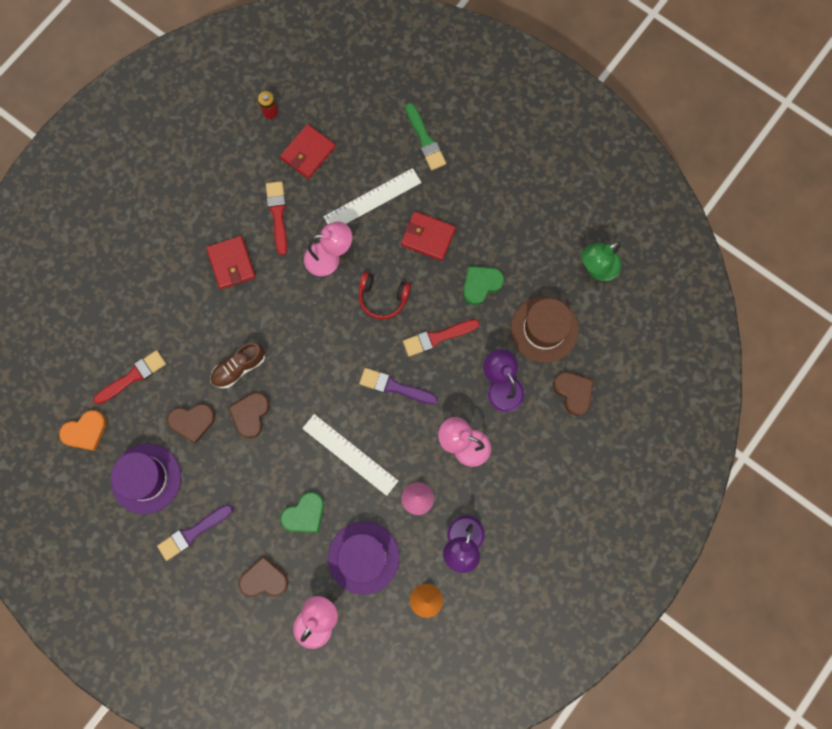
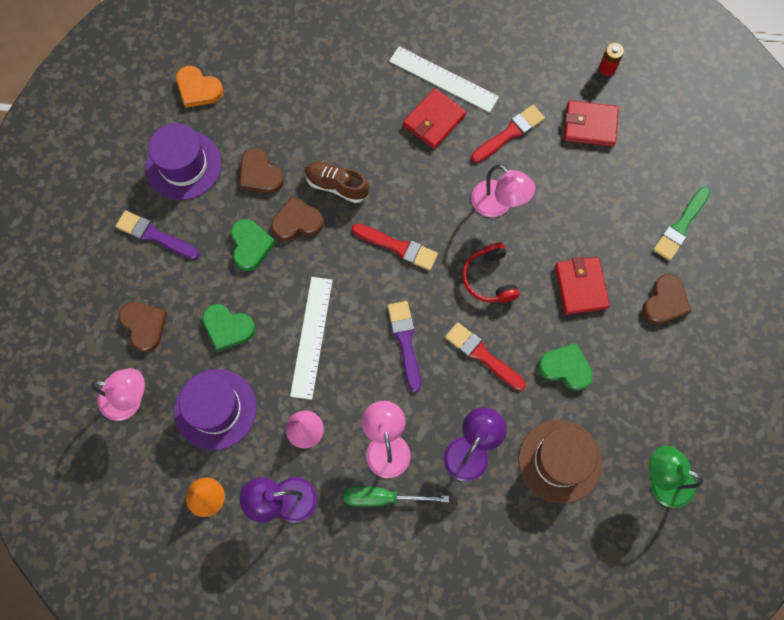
camera: 60 degrees right, 5 degrees down
red brush [93,350,166,404] -> red brush moved to [352,223,438,271]
white ruler [323,168,422,224] -> white ruler moved to [389,46,499,113]
brown heart [553,372,594,416] -> brown heart moved to [642,274,692,324]
none -> green heart [231,219,276,271]
none -> green screwdriver [344,486,449,507]

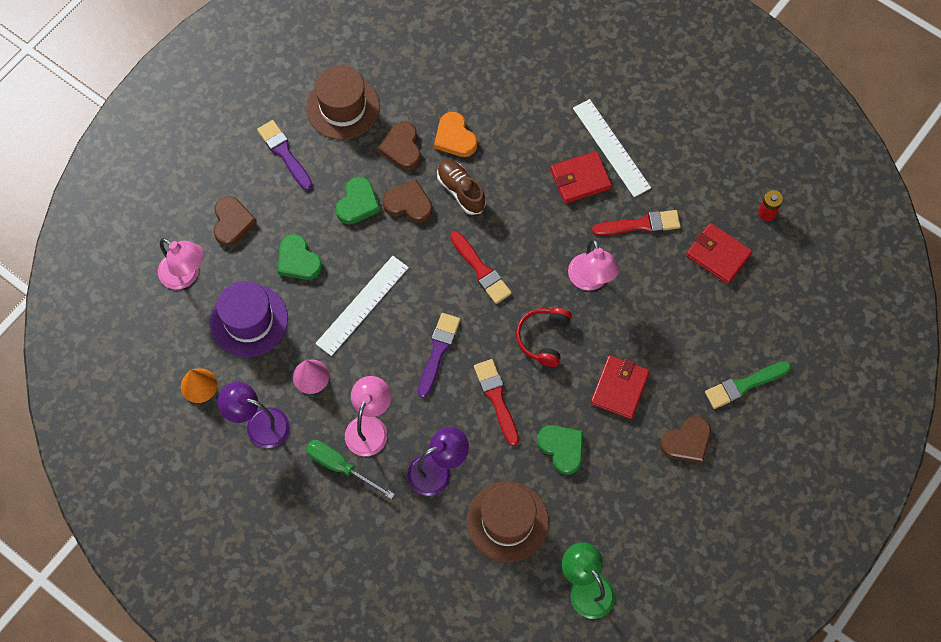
camera: 30 degrees right, 5 degrees down
purple hat [145,123,221,200] -> brown hat [306,65,380,140]
orange heart [176,66,223,108] -> orange heart moved to [434,112,477,157]

